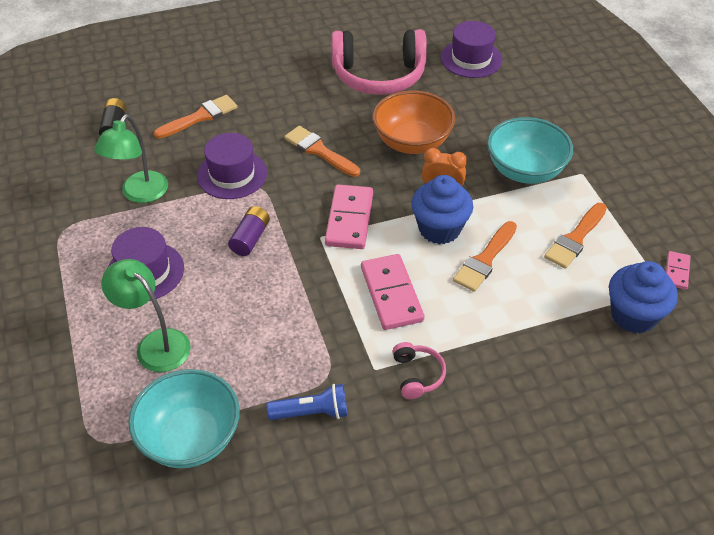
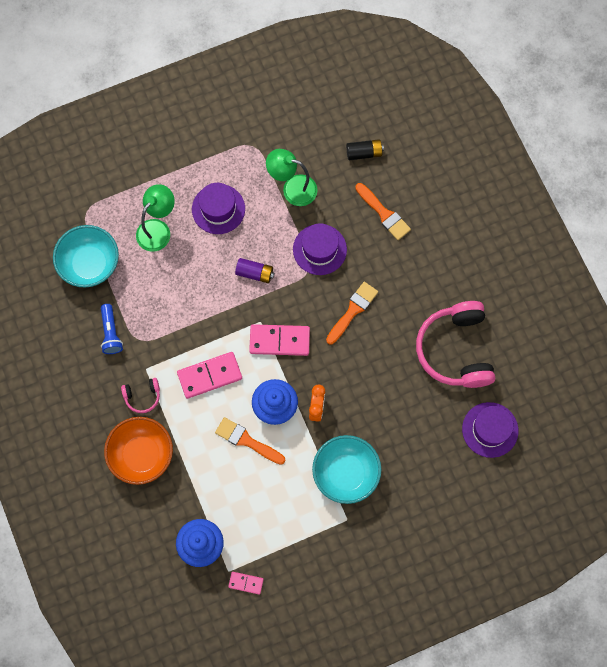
camera: 85 degrees right, 25 degrees up
orange bowl [373,90,455,154] -> orange bowl moved to [104,417,173,485]
orange brush [544,203,607,269] -> none

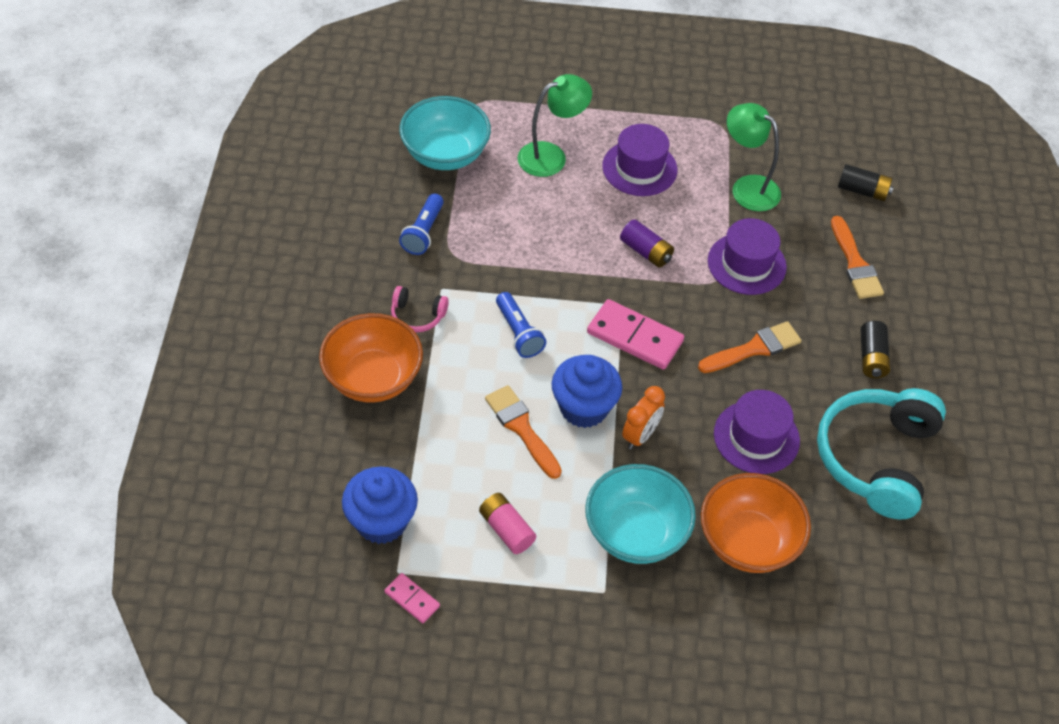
camera: 25 degrees right, 20 degrees down
pink domino [177,352,242,399] -> blue flashlight [496,292,546,358]
pink headphones [416,301,495,388] -> turquoise headphones [817,388,946,519]
purple hat [462,402,518,458] -> purple hat moved to [714,390,800,474]
none -> pink battery [479,493,536,554]
none -> orange bowl [701,473,811,573]
none -> black battery [860,321,890,378]

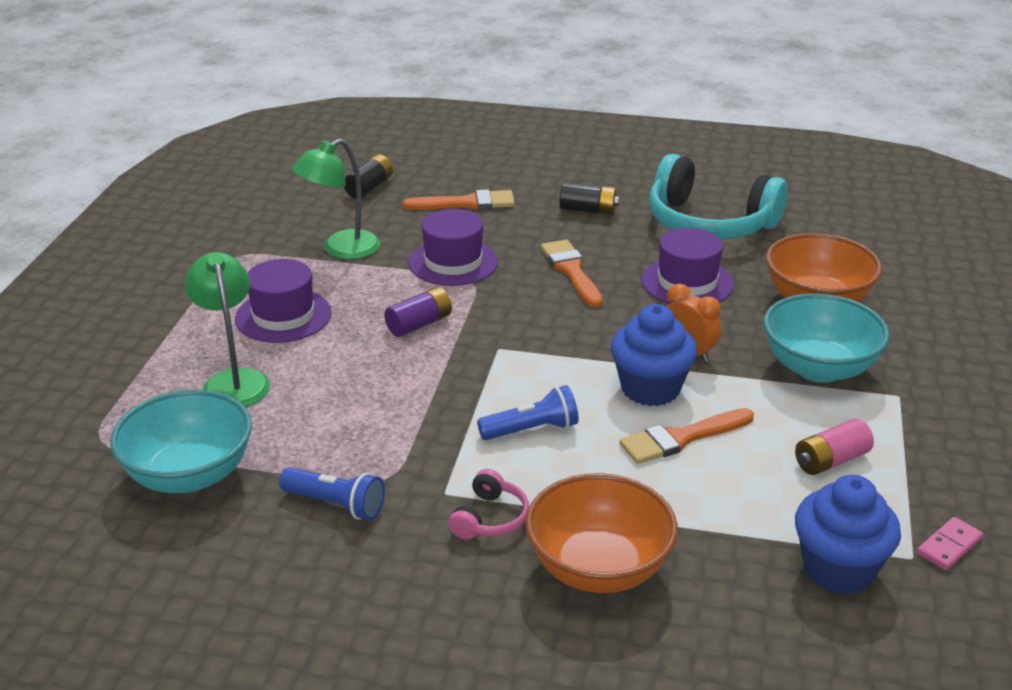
camera: 80 degrees left, 20 degrees down
pink domino [587,299,684,370] -> none

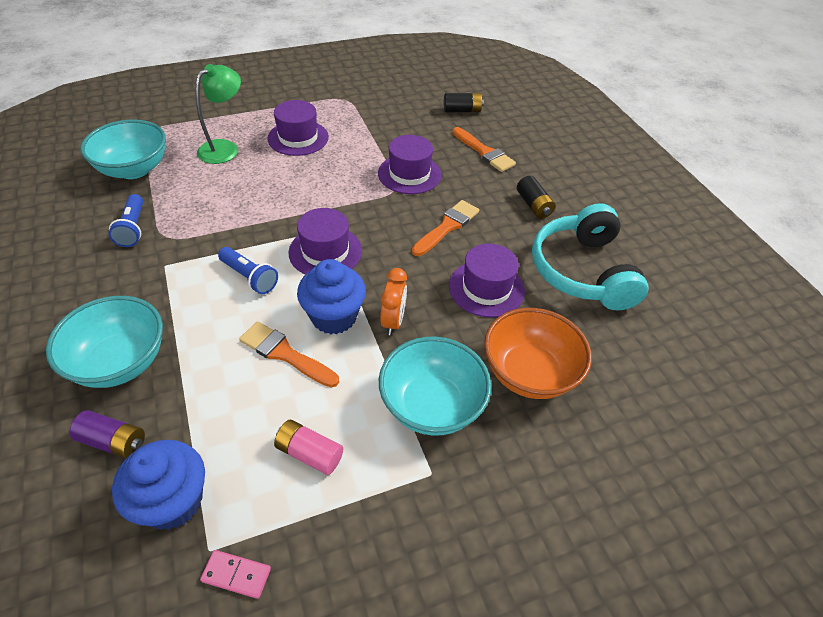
camera: 55 degrees right, 15 degrees up
green lamp [292,138,380,259] -> none
purple battery [384,287,452,337] -> purple battery moved to [70,410,145,458]
pink headphones [448,469,529,539] -> none
orange bowl [525,473,678,593] -> turquoise bowl [46,296,163,388]
none -> purple hat [289,208,362,275]

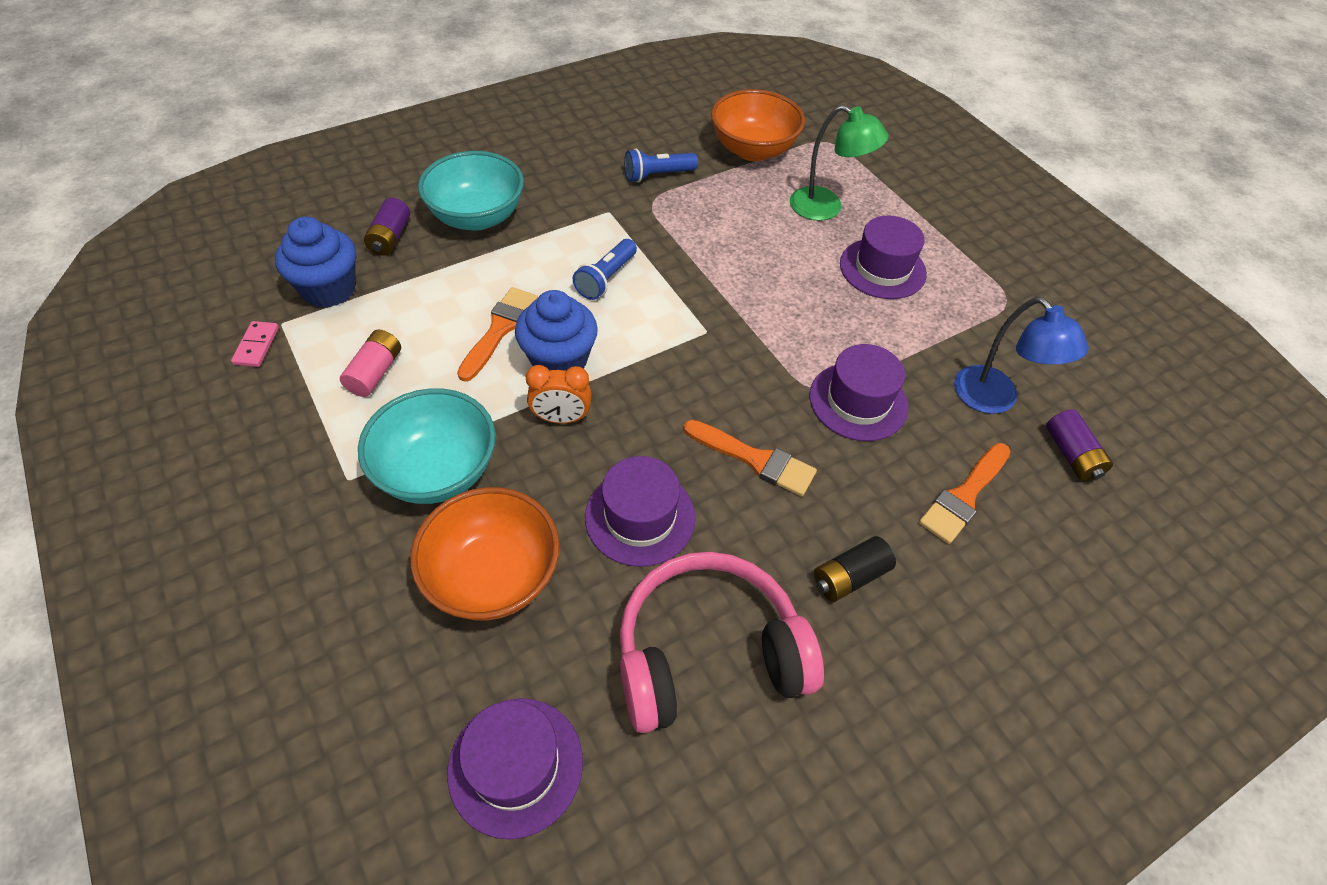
camera: 80 degrees right, 5 degrees up
turquoise bowl [80,120,166,179] -> orange bowl [711,89,805,161]
purple hat [289,208,362,275] -> purple hat moved to [447,698,583,840]
black battery [444,93,484,112] -> purple battery [1046,409,1113,481]
turquoise headphones [532,203,649,310] -> pink headphones [620,552,824,733]
none -> blue lamp [954,297,1089,414]

